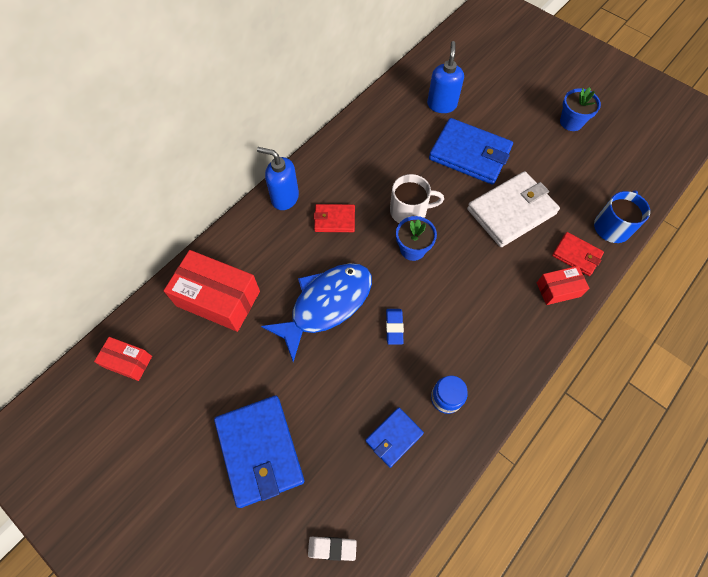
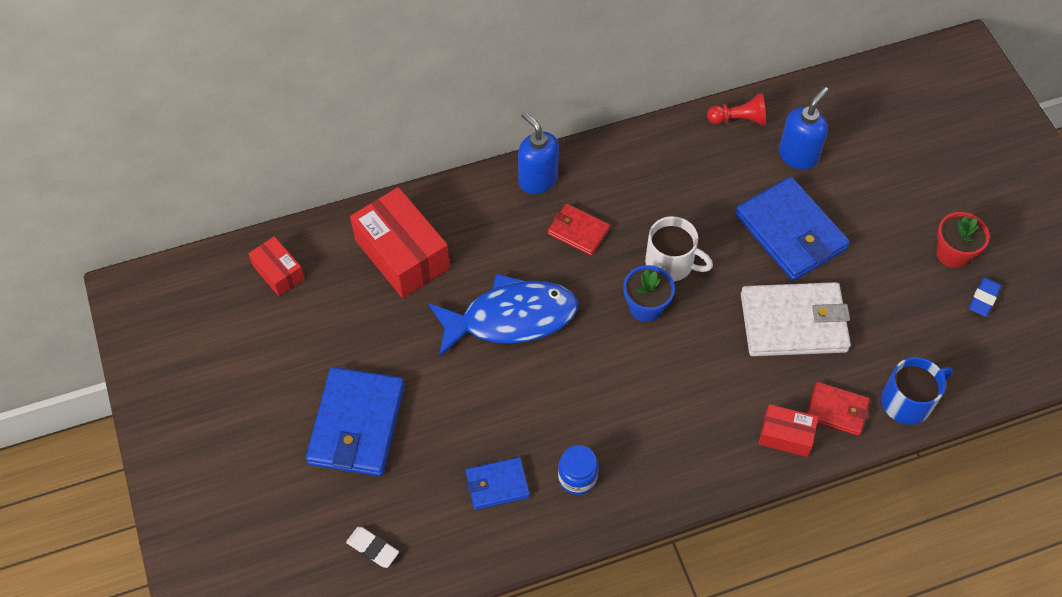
camera: 30 degrees right, 5 degrees down
blue eraser [386,309,404,345] -> blue eraser moved to [969,277,1001,317]
red wallet [552,232,604,276] -> red wallet turned 45 degrees counterclockwise [807,382,870,436]
blue flower pot [560,87,601,131] -> red flower pot [936,212,990,268]
none -> red pawn [707,93,766,126]

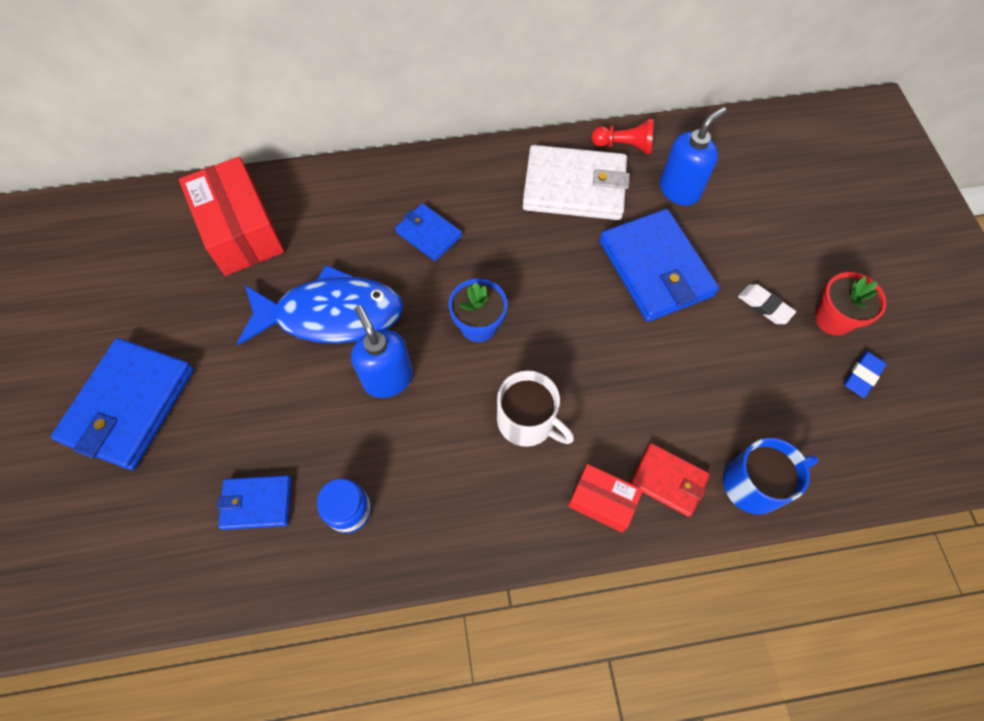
camera: 10 degrees right, 5 degrees up
red box [248,236,305,296] -> none
white eraser [346,527,399,568] -> white eraser moved to [738,284,796,324]
blue soap dispenser [518,112,559,194] -> blue soap dispenser moved to [351,305,413,398]
red wallet [548,204,610,255] -> blue wallet [395,203,462,261]
white mug [645,216,713,281] -> white mug moved to [497,370,574,447]
white wallet [741,282,851,356] -> white wallet moved to [522,145,630,220]

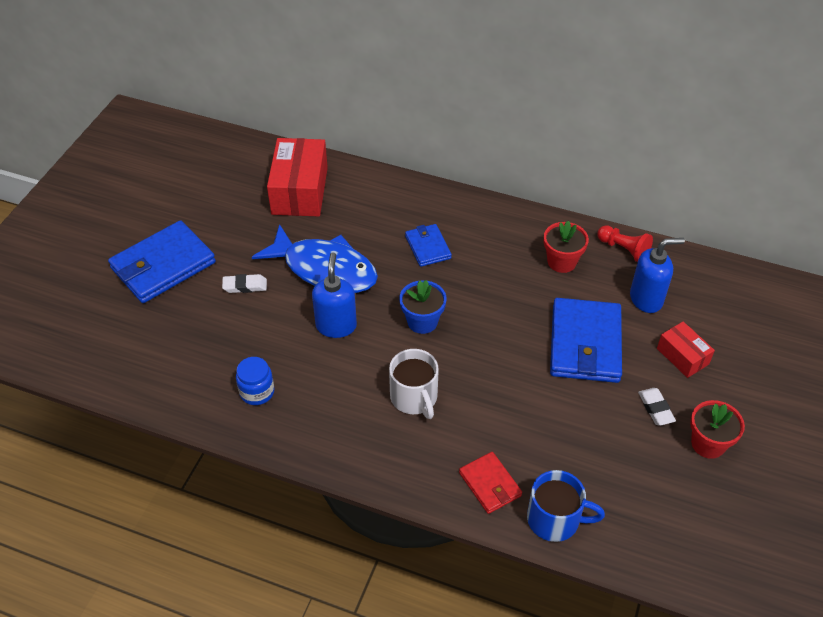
camera: 30 degrees right, 15 degrees down
blue wallet [217,475,291,530] -> none
white wallet [522,145,630,220] -> red flower pot [544,221,589,273]
red box [568,464,643,532] -> red box moved to [657,321,715,378]
blue eraser [844,351,887,398] -> none
none -> white eraser [222,274,267,293]

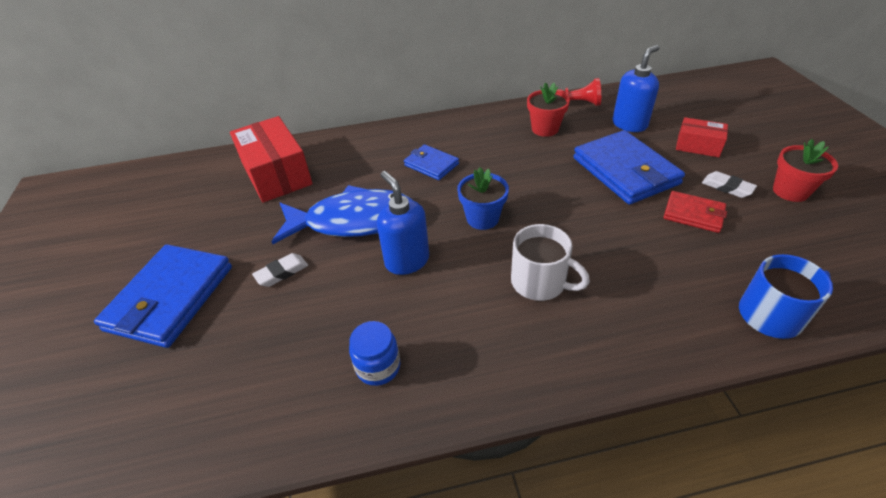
camera: 30 degrees left, 5 degrees down
red wallet [459,452,522,514] -> red wallet moved to [664,191,727,233]

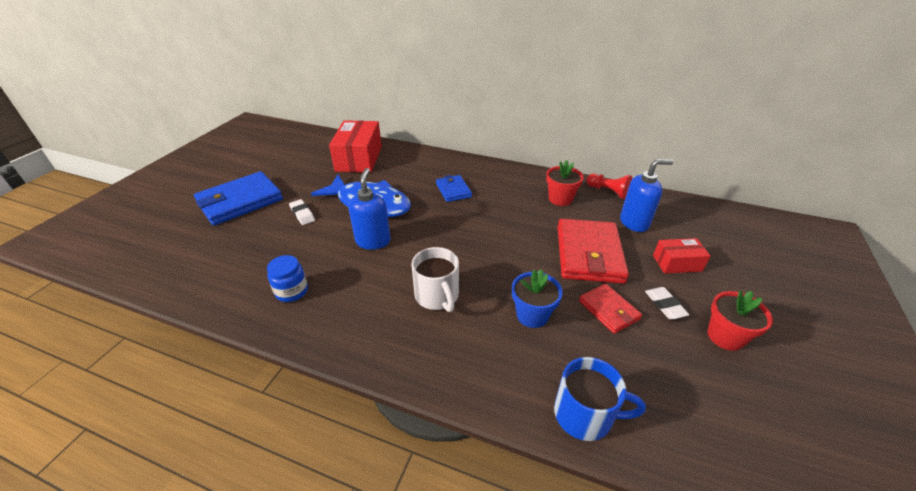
camera: 30 degrees right, 5 degrees down
white eraser [252,253,308,287] -> white eraser turned 60 degrees clockwise [289,199,315,225]
blue flower pot [457,167,509,230] -> blue flower pot moved to [512,269,563,328]
blue wallet [573,130,685,205] -> red wallet [558,219,629,284]
red box [676,117,728,157] -> red box turned 60 degrees counterclockwise [653,238,710,274]

